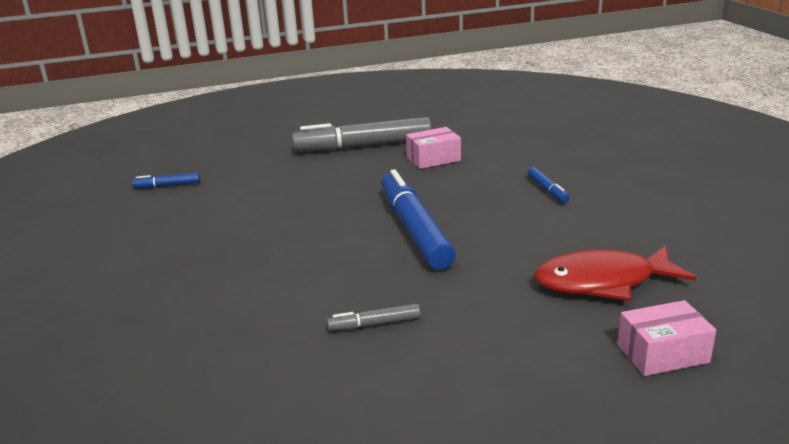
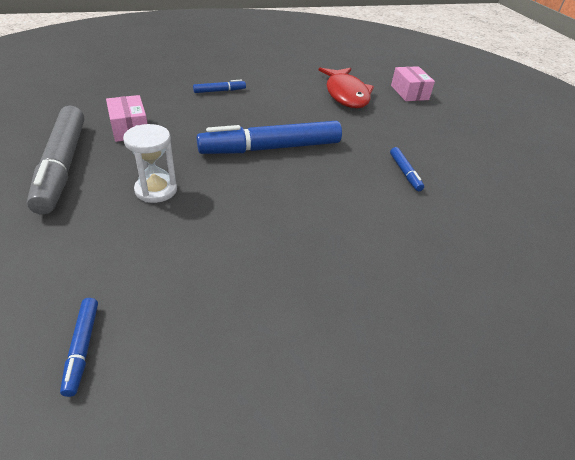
camera: 95 degrees left, 15 degrees up
grey marker [327,304,421,331] -> blue marker [390,147,424,191]
none -> white hourglass [123,124,177,203]

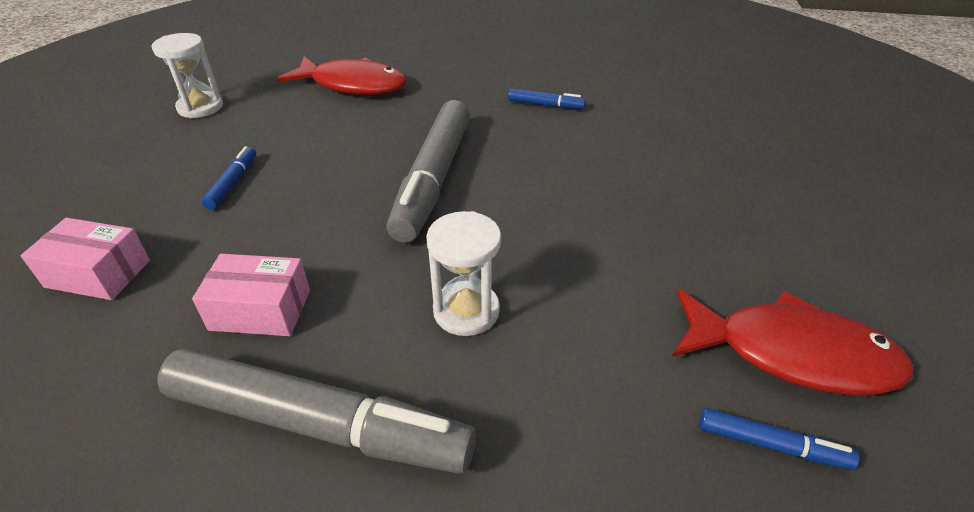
camera: 60 degrees left, 0 degrees up
blue marker [197,121,342,154] -> grey marker [387,100,470,243]
pink box [391,66,435,101] -> pink box moved to [20,218,150,300]
none -> white hourglass [152,33,223,118]
none -> red fish [672,289,914,395]

